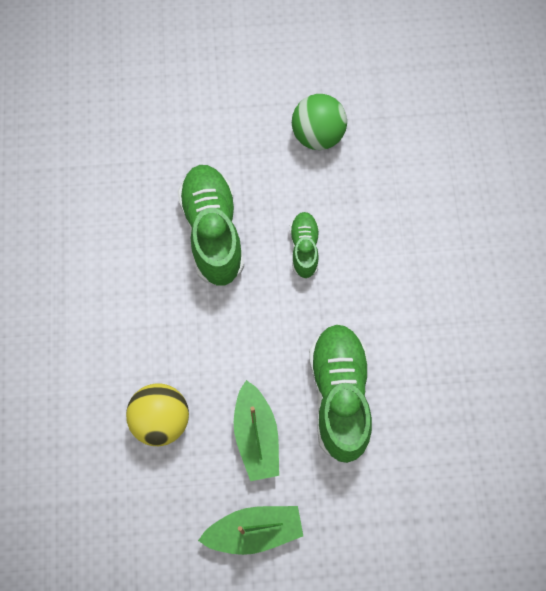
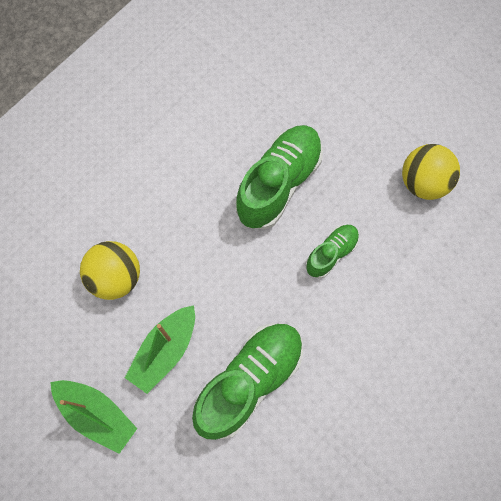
camera: 45 degrees right, 0 degrees up
green ball [292,94,347,150] -> yellow ball [402,144,460,200]

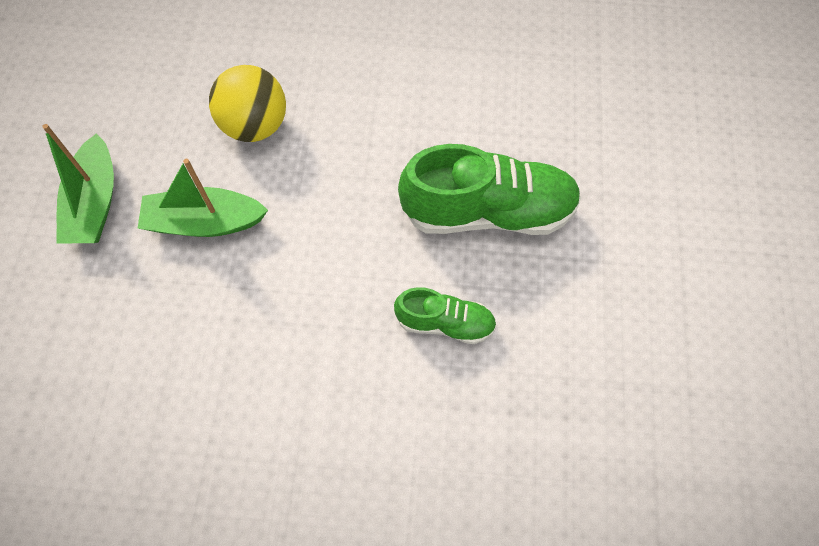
camera: 55 degrees right, 5 degrees down
green shoe [192,323,303,440] -> none
yellow ball [402,144,460,200] -> none

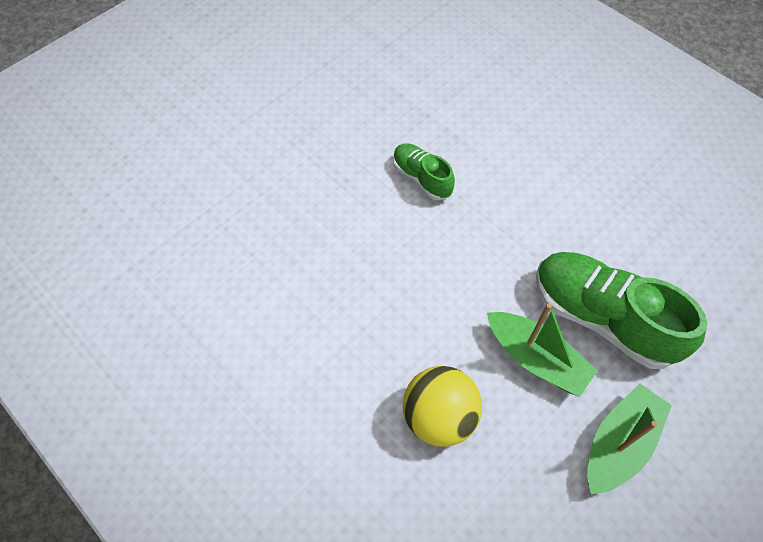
camera: 140 degrees left, 5 degrees down
green shoe [398,144,581,235] -> green shoe moved to [536,252,708,369]

